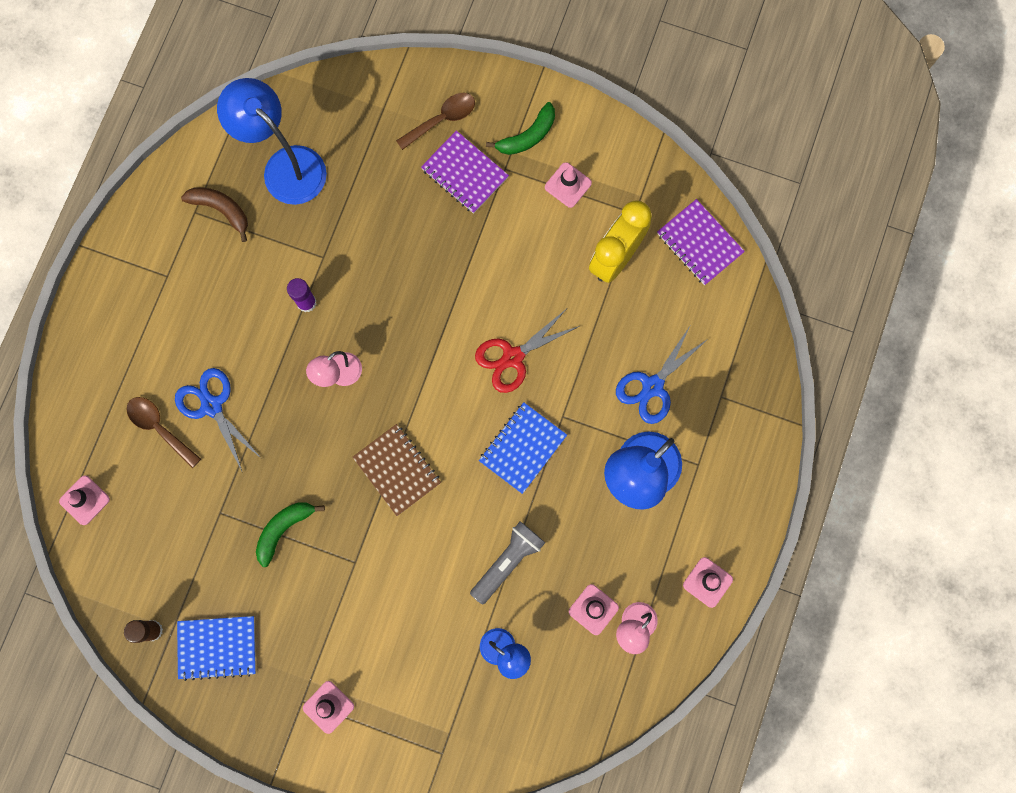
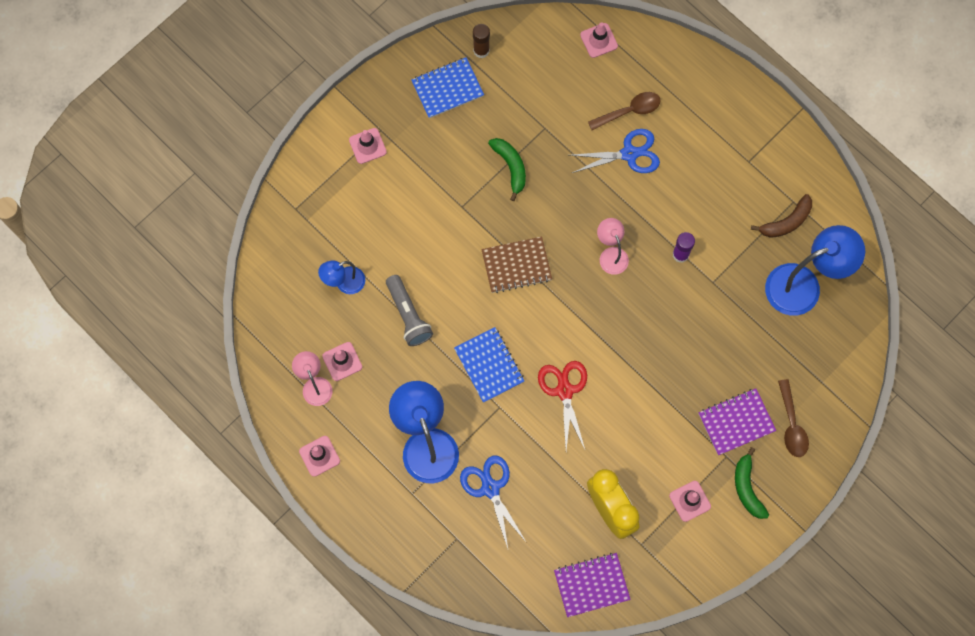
camera: 115 degrees right, 5 degrees down
blue notebook [177,616,256,681] -> blue notebook turned 45 degrees clockwise [411,57,484,118]

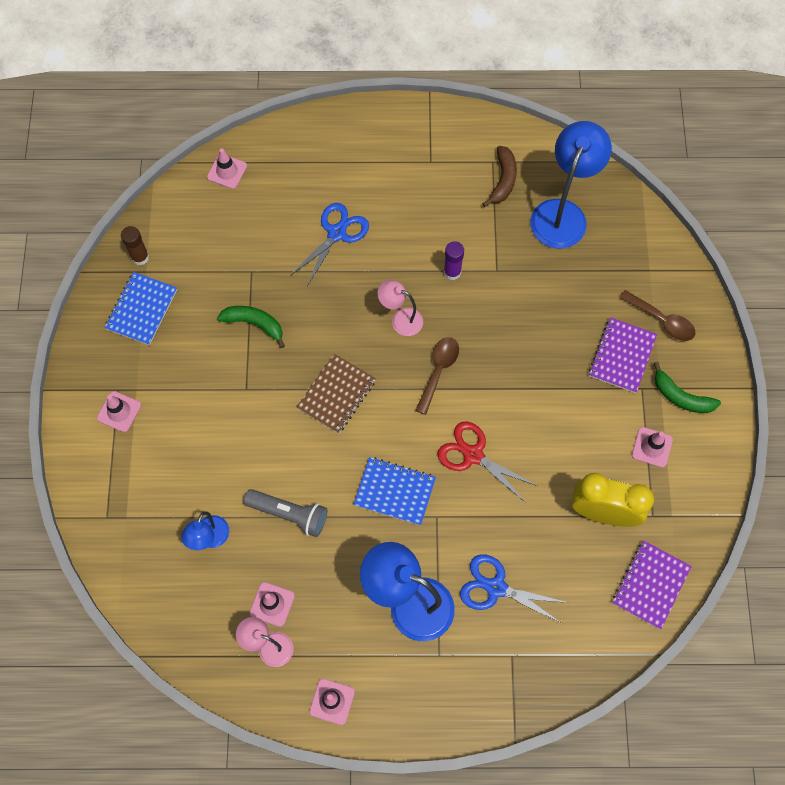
camera: 45 degrees left, 5 degrees down
brown spoon [588,92,661,130] -> brown spoon moved to [415,337,459,415]

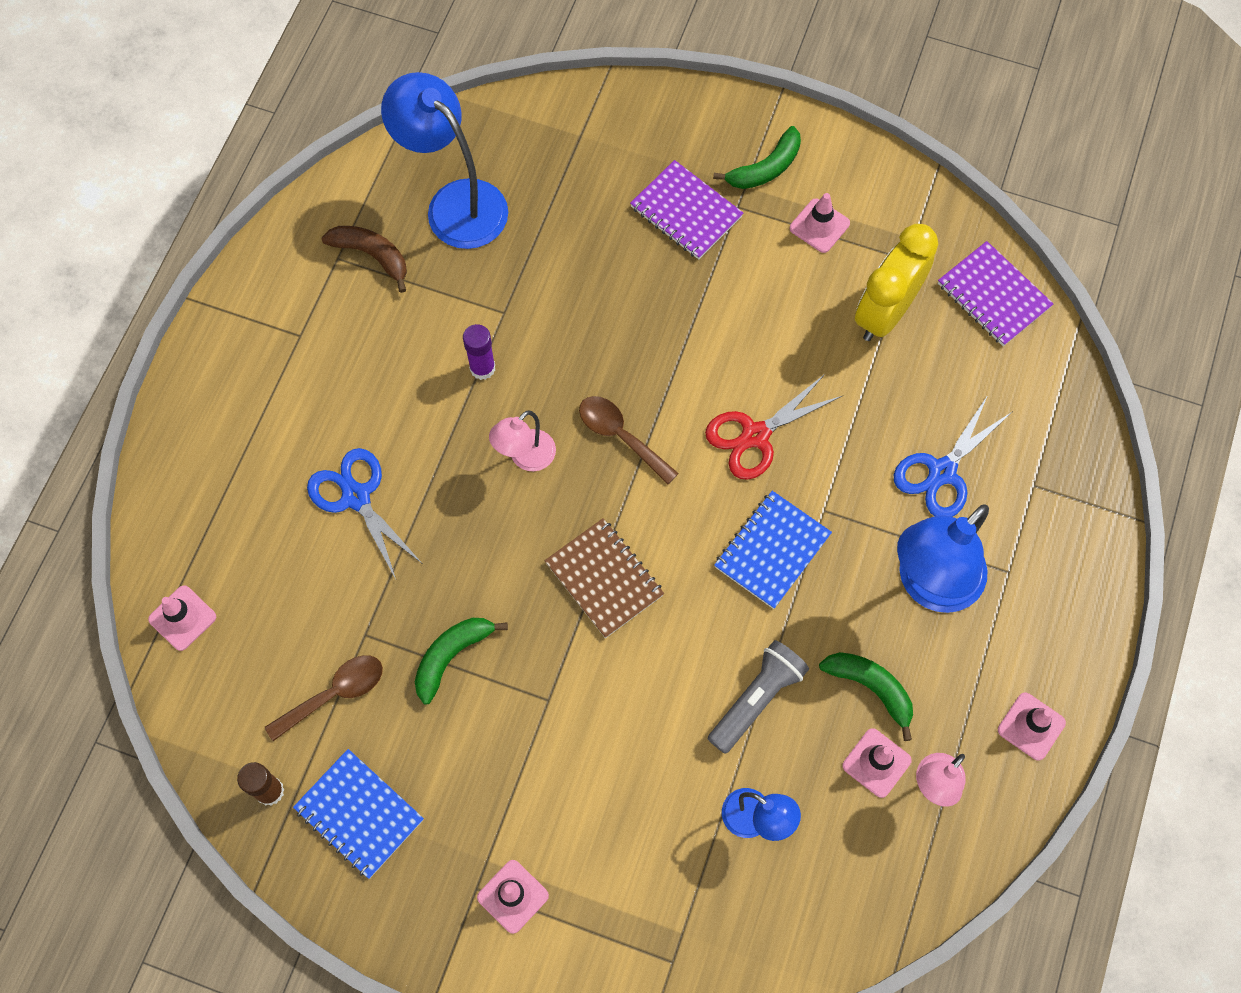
camera: 70 degrees left, 0 degrees up
brown spoon [619,290,695,341] -> brown spoon moved to [265,655,383,741]
none -> green banana [819,652,913,741]

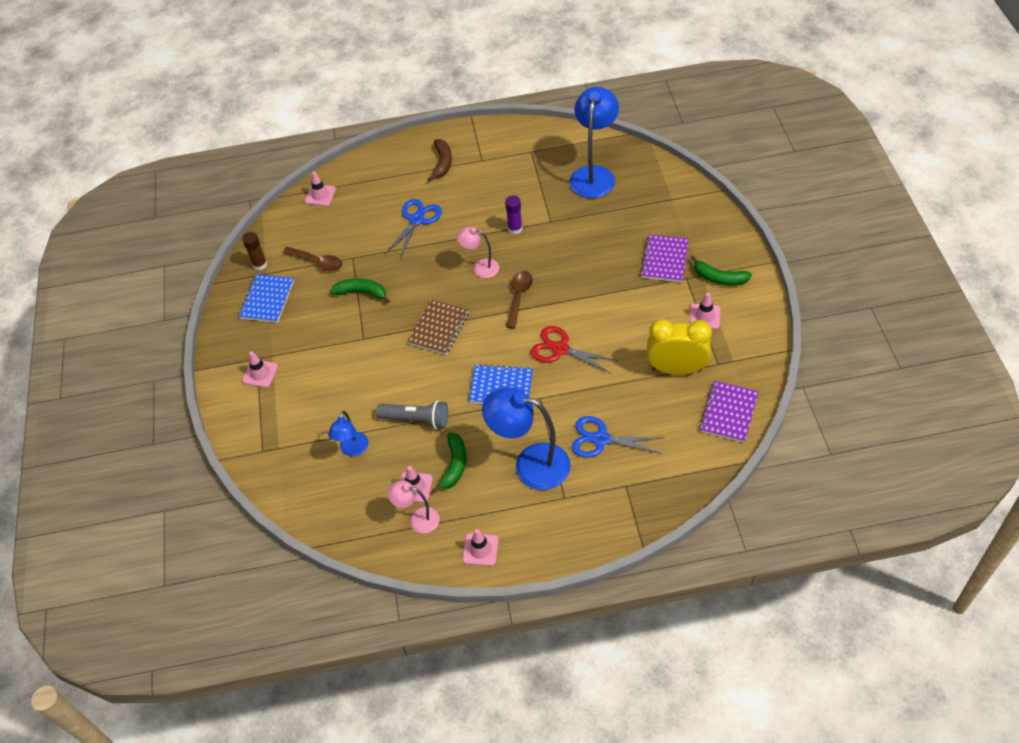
camera: 65 degrees right, 15 degrees down
brown banana [322,226,407,293] -> brown banana moved to [428,139,452,181]

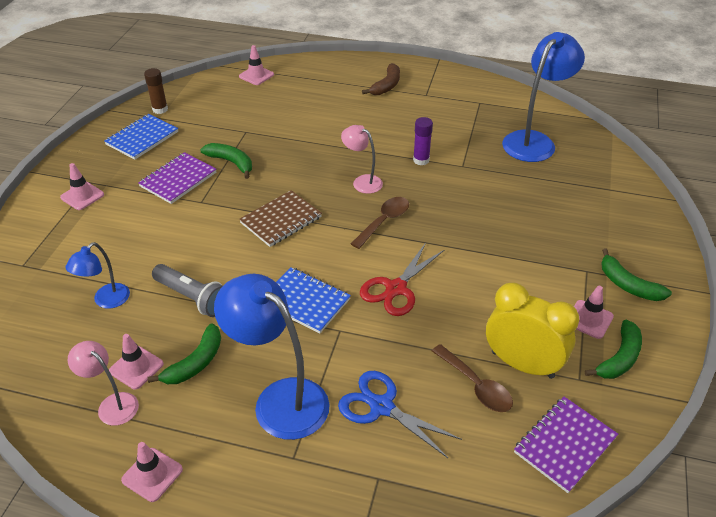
camera: 20 degrees right, 10 degrees down
brown spoon [283,247,342,272] -> brown spoon moved to [432,344,513,412]
blue scissors [385,199,442,258] -> none
red scissors [531,326,618,373] -> red scissors turned 105 degrees counterclockwise [360,243,444,316]
purple notebook [640,234,689,282] -> purple notebook moved to [138,152,216,204]
none -> green banana [585,320,642,379]

